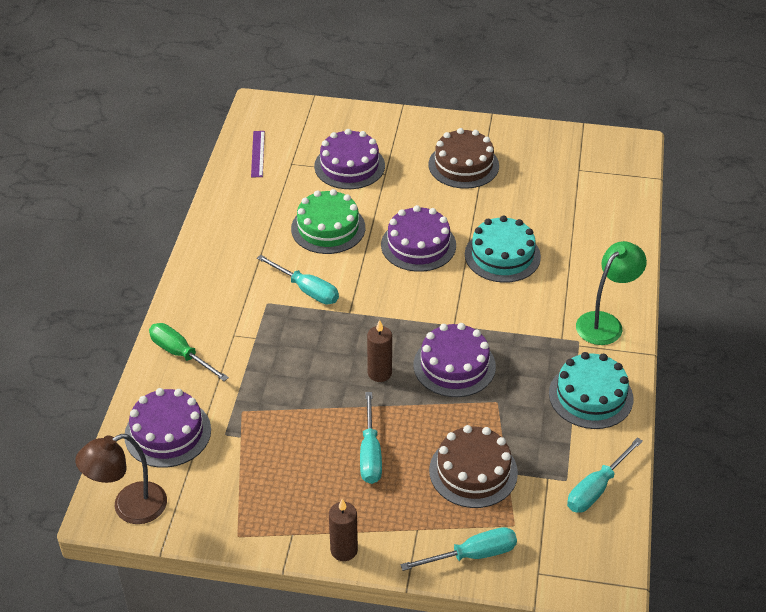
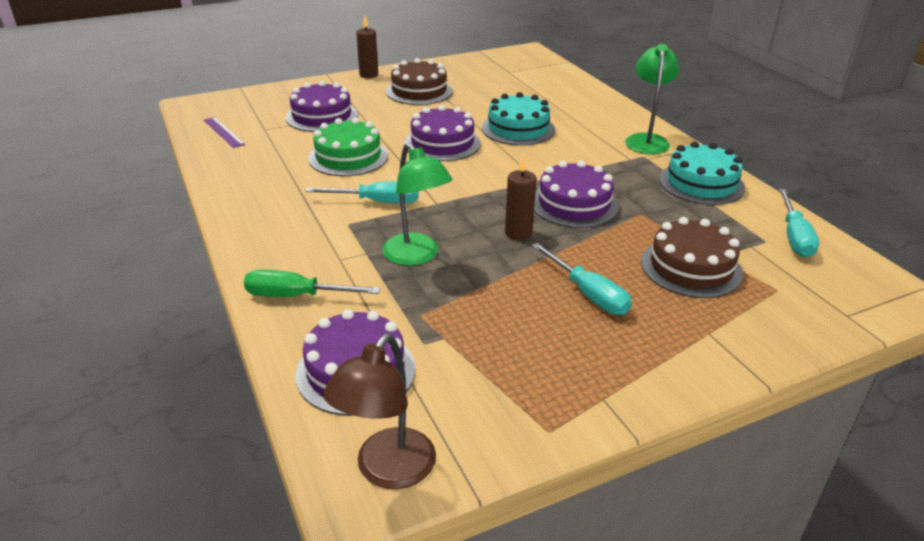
camera: 35 degrees left, 10 degrees down
brown candle [329,499,358,561] -> brown candle moved to [356,15,378,78]
turquoise screwdriver [400,527,517,571] -> none
none -> green lamp [382,143,452,266]

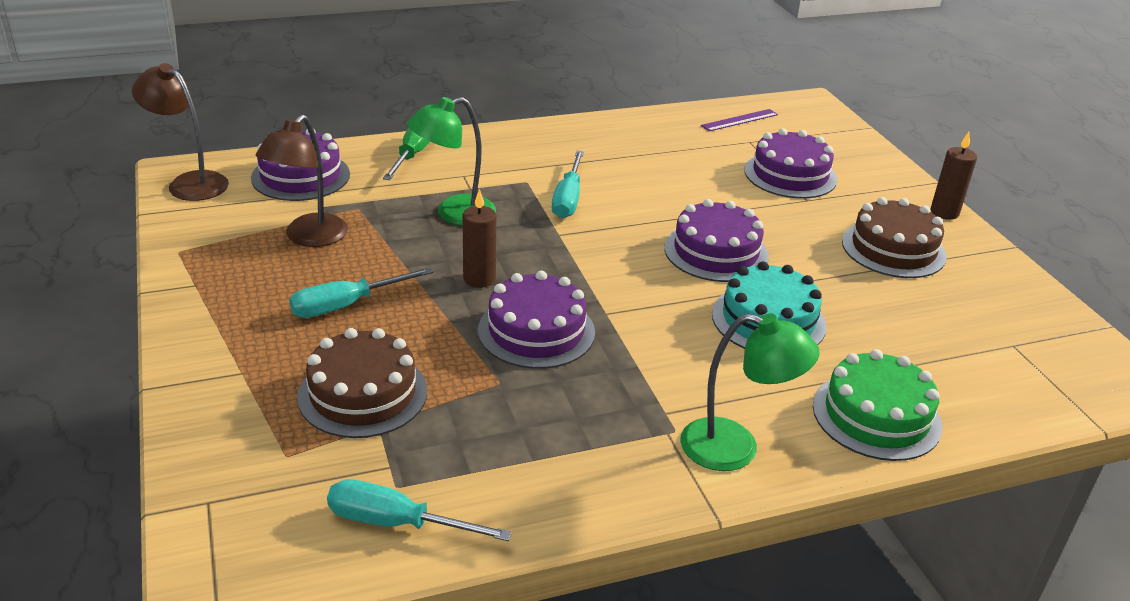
camera: 95 degrees right, 0 degrees up
green cake [308,118,388,176] -> green cake moved to [813,349,942,461]
turquoise cake [659,142,745,205] -> none
none -> brown lamp [256,115,348,247]

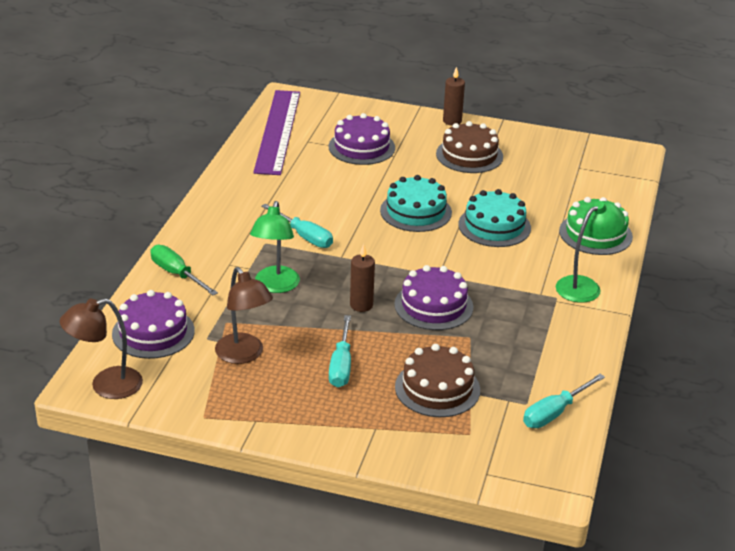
camera: 55 degrees left, 0 degrees up
purple cake [664,199,769,282] -> turquoise cake [380,175,452,232]
purple ruler [701,109,778,131] -> purple ruler [253,90,300,175], size x2.44

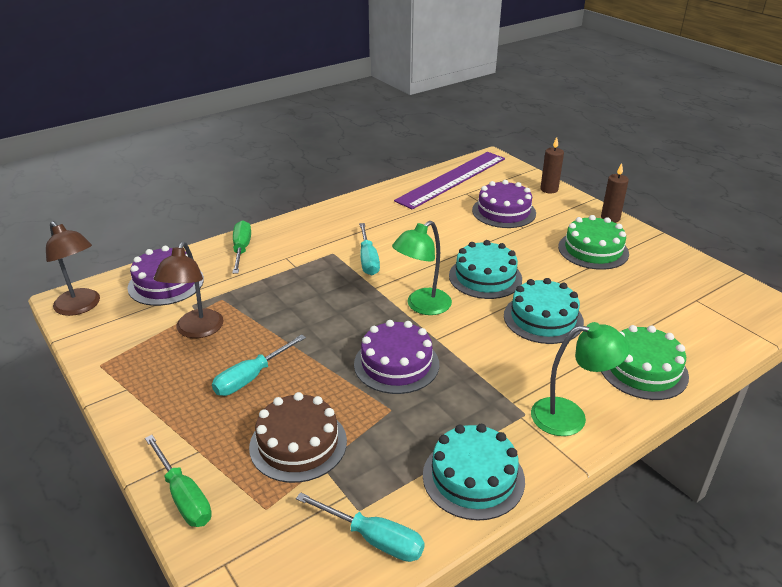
camera: 40 degrees right, 0 degrees up
brown lamp [59,298,143,399] -> brown lamp turned 150 degrees counterclockwise [46,221,100,316]
green lamp [250,201,300,293] -> green lamp moved to [392,221,452,315]
brown candle [350,244,375,312] -> brown candle moved to [540,137,564,193]
brown cake [436,121,503,173] -> green cake [558,215,629,270]
turquoise screwdriver [523,374,605,428] -> turquoise screwdriver turned 150 degrees counterclockwise [296,492,425,562]
none -> green screwdriver [145,435,212,527]
none -> turquoise cake [423,424,525,521]

